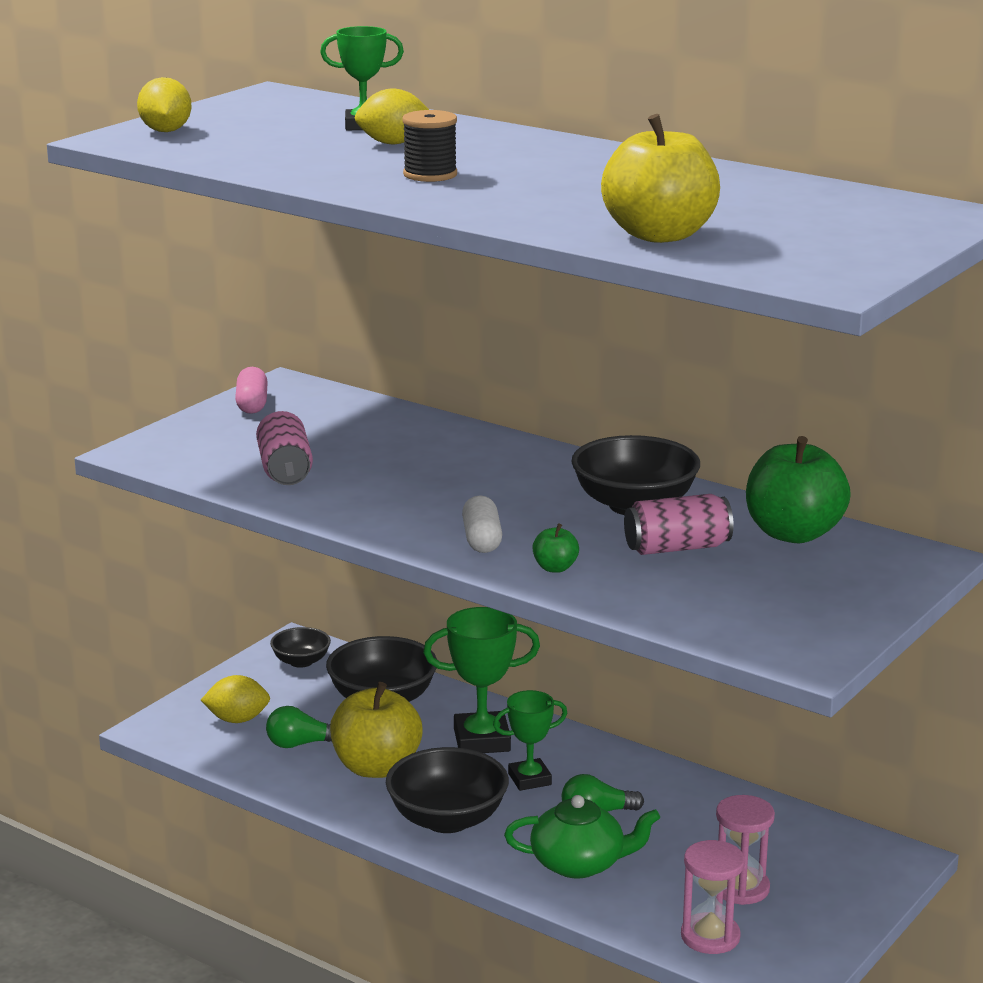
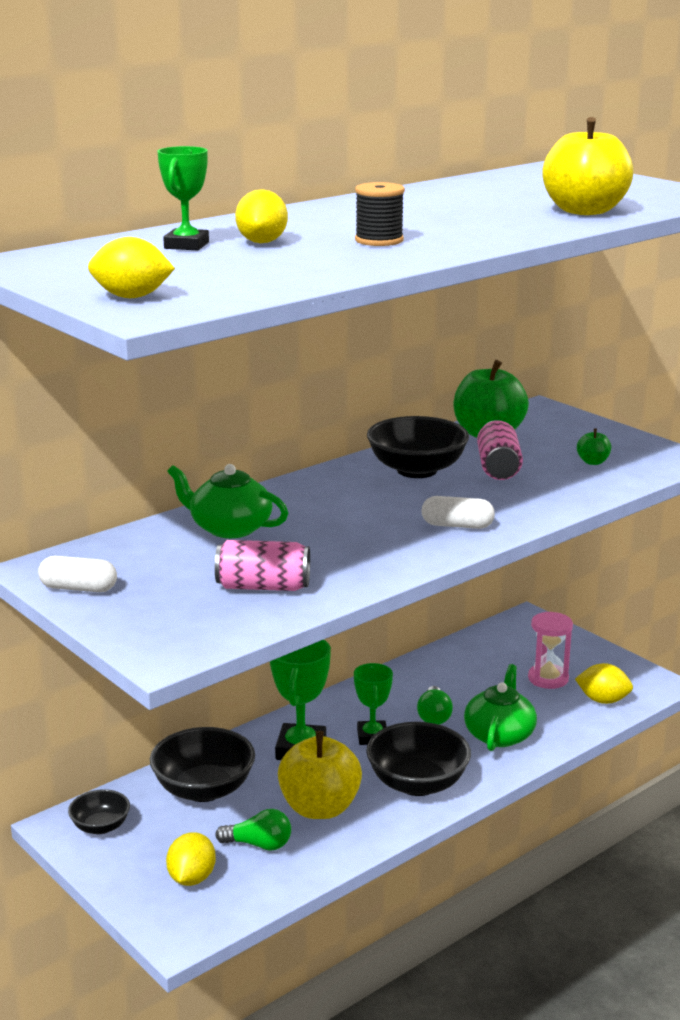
camera: 75 degrees left, 0 degrees up
pink capsule [235,367,268,414] -> white capsule [38,556,117,592]
green light bulb [266,706,332,748] -> green light bulb turned 90 degrees counterclockwise [215,809,291,851]
green apple [532,523,579,573] -> green apple moved to [577,428,611,465]
pink hourglass [681,840,745,954] -> yellow lemon [575,663,633,704]
none -> green teapot [167,464,288,538]

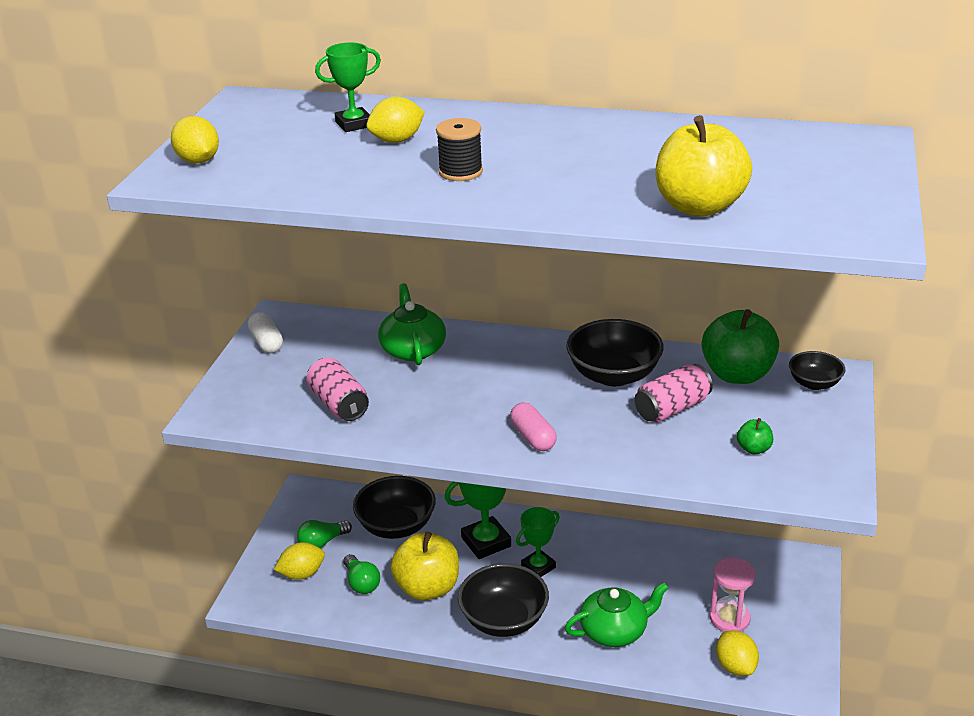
camera: 55 degrees right, 10 degrees up
black bowl [68,789,130,834] -> black bowl moved to [789,351,845,390]
green light bulb [417,686,453,725] -> green light bulb moved to [297,520,352,548]
white capsule [422,496,495,529] -> pink capsule [510,402,557,451]

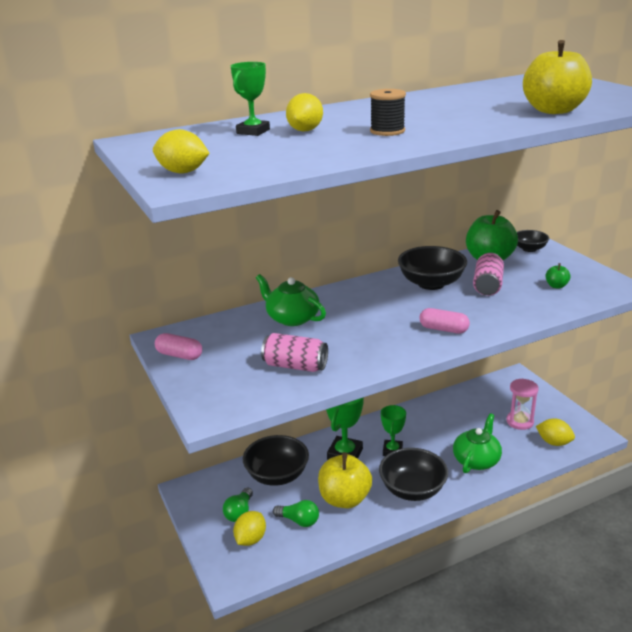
camera: 40 degrees left, 5 degrees down
white capsule [248,312,283,353] -> pink capsule [155,333,202,360]

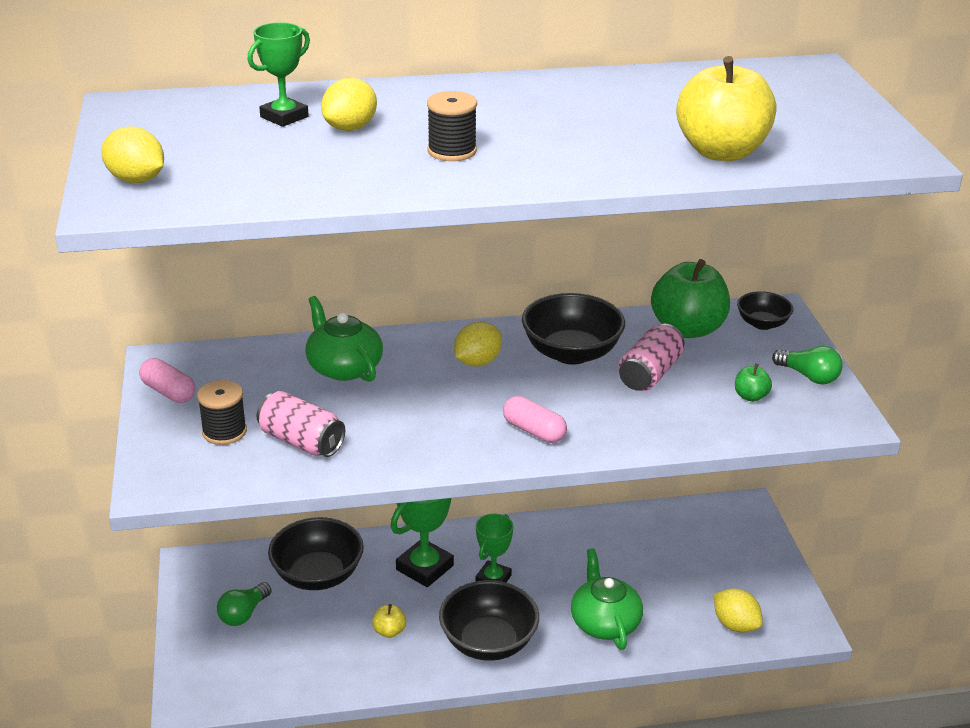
camera: 15 degrees right, 5 degrees up
yellow lemon [233,511,266,546] -> yellow lemon moved to [454,322,502,366]
green light bulb [273,500,319,527] -> green light bulb moved to [772,346,843,385]
yellow apple [318,452,372,508] -> yellow apple [372,604,406,638], size x0.44
green teapot [453,413,502,473] -> green teapot turned 60 degrees counterclockwise [571,548,643,650]
pink hourglass [506,379,539,430] -> none
none -> black spool [197,380,247,445]

